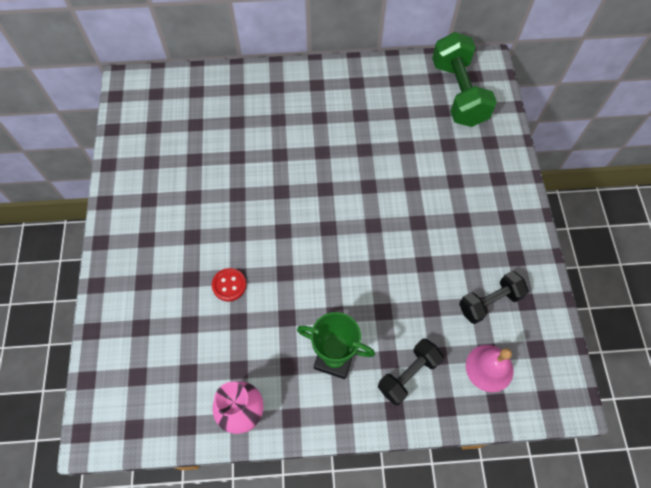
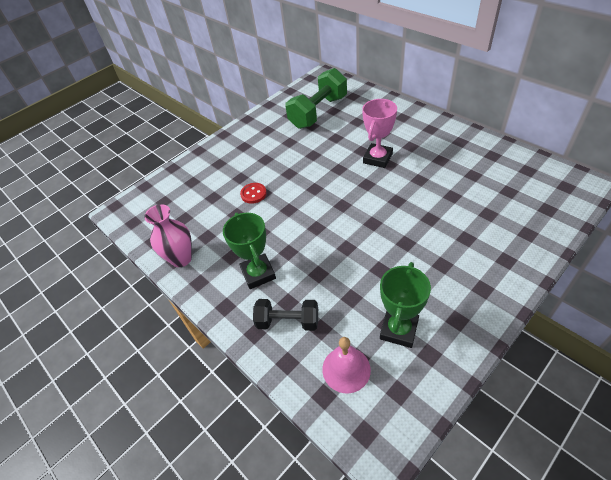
camera: 55 degrees right, 15 degrees down
green dumbbell [432,32,497,127] -> green dumbbell moved to [286,68,347,129]
black dumbbell [459,271,529,324] -> green trophy [380,262,431,348]
none -> pink trophy [362,99,397,168]

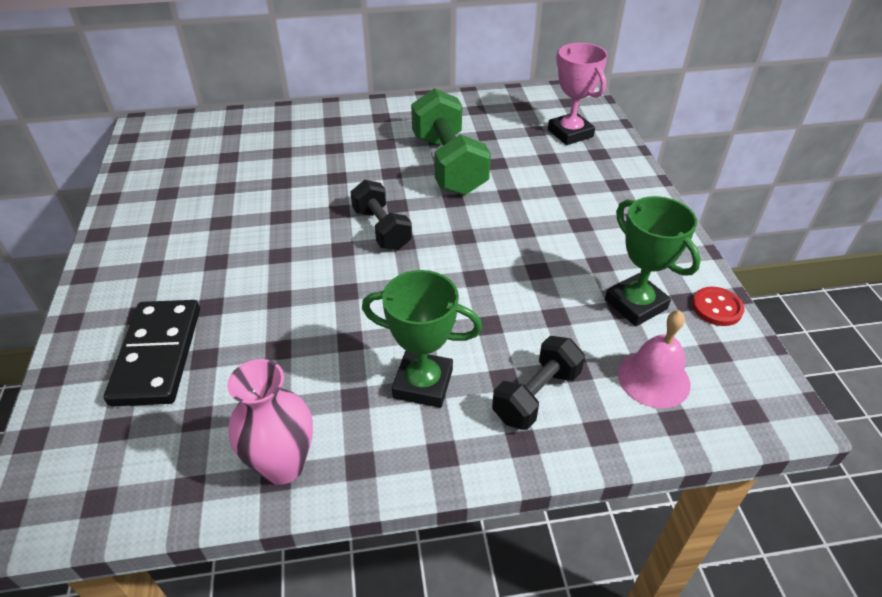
camera: 60 degrees left, 5 degrees down
red button [240,183,267,204] -> red button moved to [692,287,744,326]
green dumbbell [286,68,347,129] -> green dumbbell moved to [411,88,491,195]
pink trophy [362,99,397,168] -> pink trophy moved to [548,43,608,145]
none -> black domino [104,300,200,406]
none -> black dumbbell [350,180,412,250]

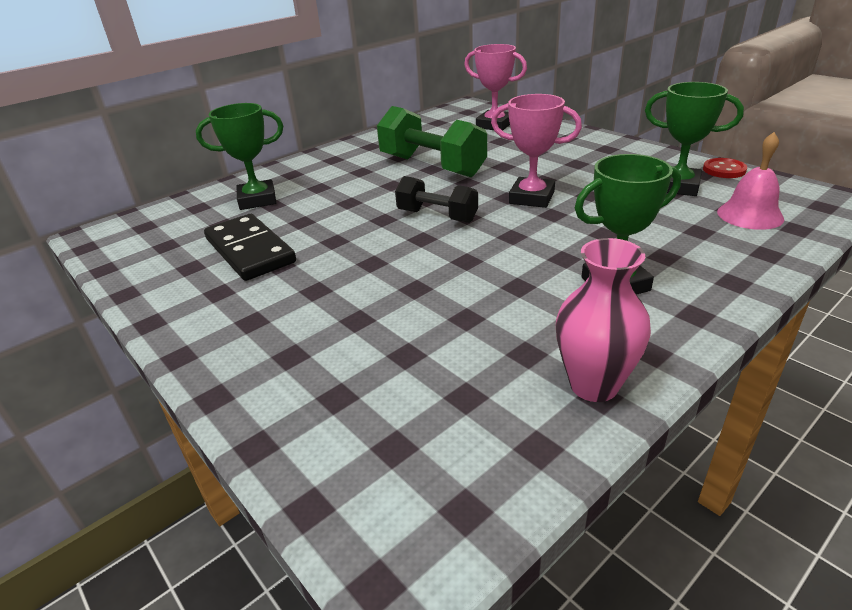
camera: 30 degrees left, 10 degrees down
black domino [104,300,200,406] -> black domino moved to [204,214,296,281]
black dumbbell [492,336,585,430] -> none
none -> green trophy [196,103,283,210]
none -> pink trophy [491,94,582,208]

